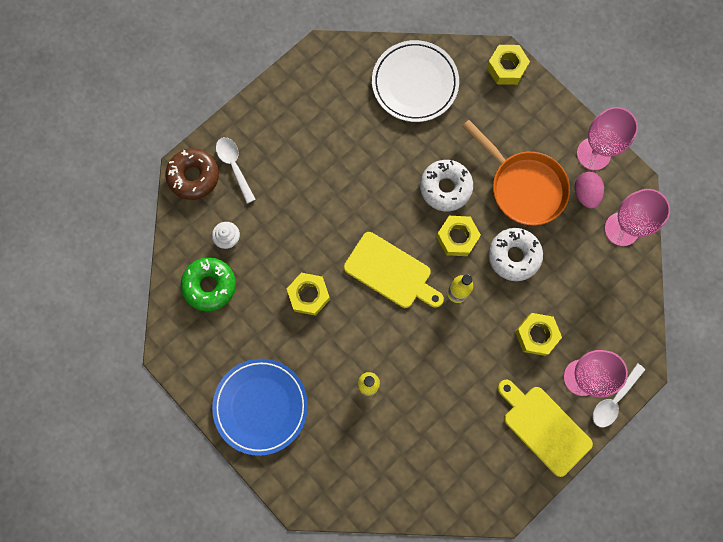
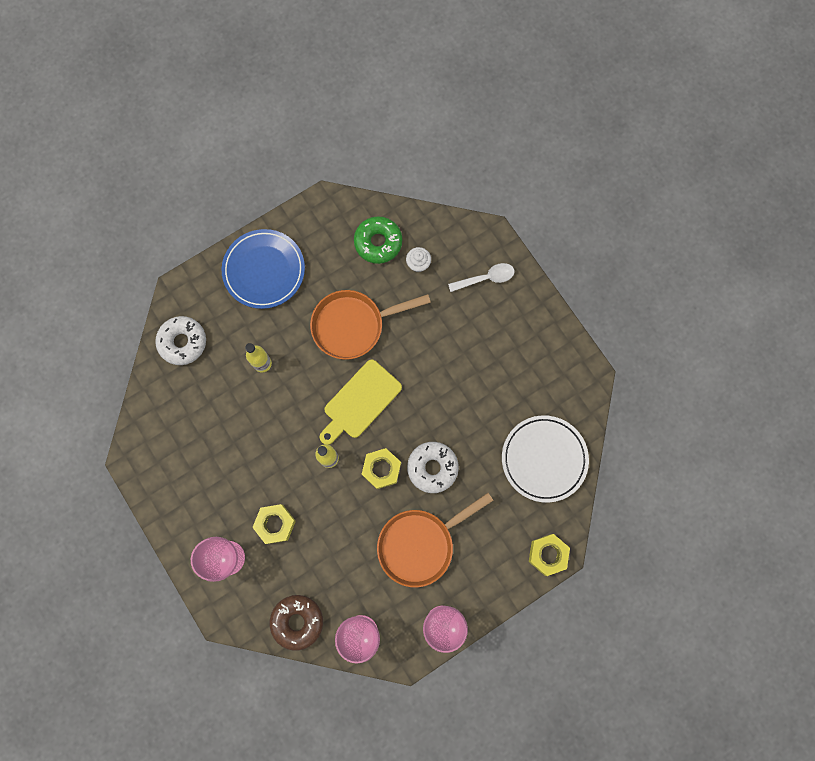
camera: 100 degrees right, 0 degrees up
brown donut [165,148,219,200] -> brown donut moved to [270,595,323,651]
yellow nut [287,273,330,316] -> orange pan [310,290,431,360]
white donut [488,228,543,281] -> white donut moved to [155,316,206,365]
yellow cutting board [498,380,593,477] -> none
pink egg [575,172,604,209] -> none
white spoon [593,363,645,427] -> none

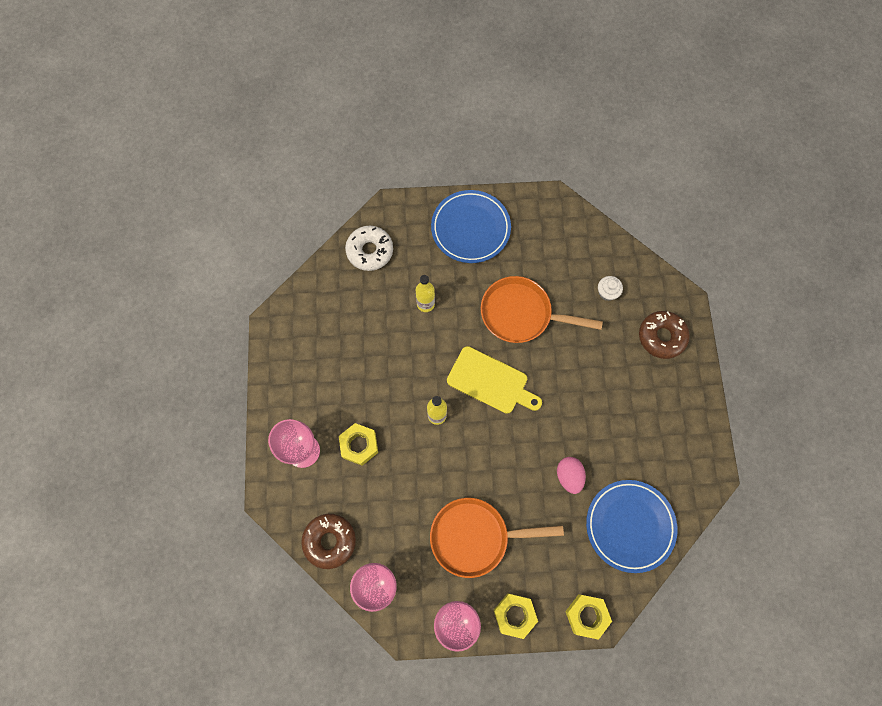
camera: 30 degrees right, 5 degrees down
yellow cutting board [320,360,402,445] -> yellow cutting board turned 135 degrees counterclockwise [447,346,542,414]
green donut [354,216,402,264] -> none
yellow nut [362,448,401,489] -> yellow nut moved to [494,593,538,639]
white donut [407,442,459,493] -> none
white spoon [448,263,515,292] -> brown donut [639,311,690,359]
white plate [502,415,589,503] -> blue plate [586,480,677,573]
none -> pink egg [557,457,586,494]

